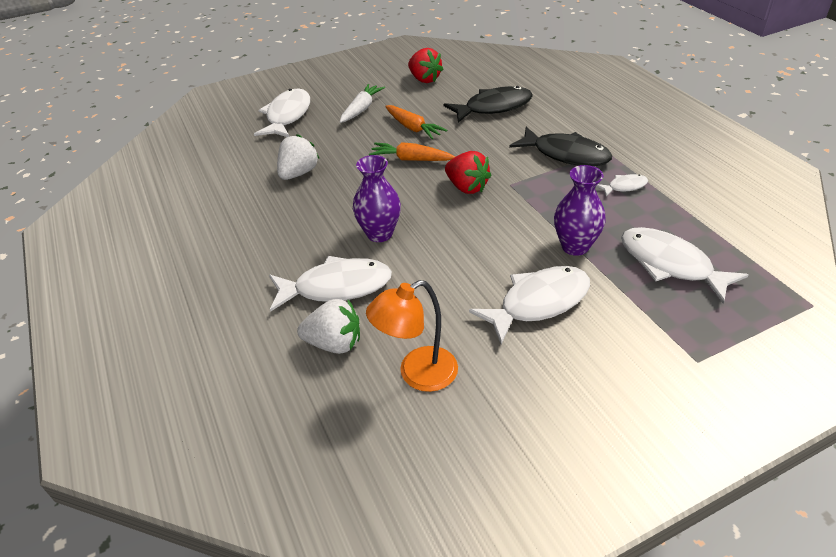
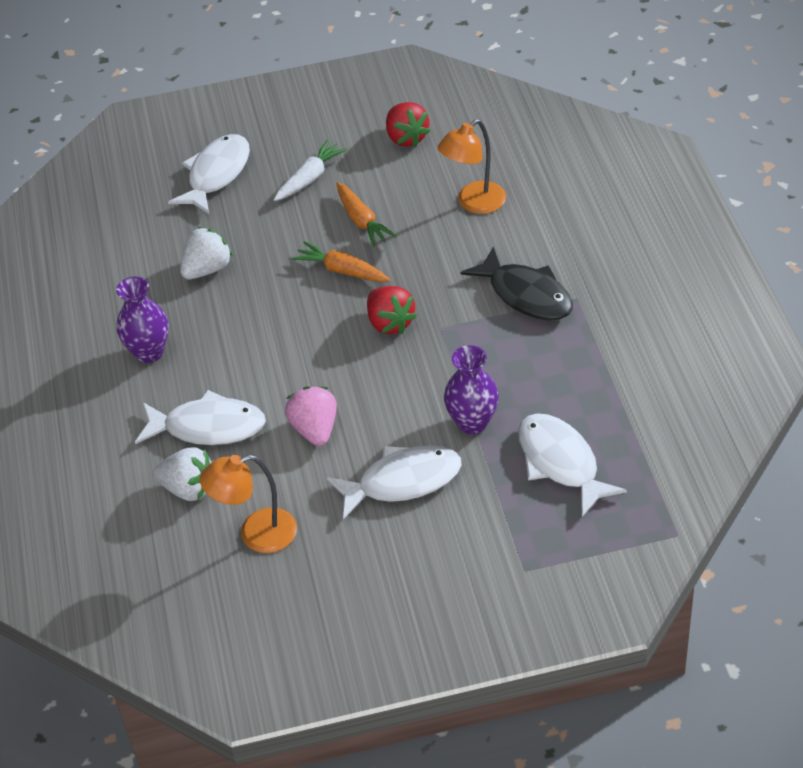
camera: 15 degrees right, 5 degrees up
purple vase [353,155,401,242] -> purple vase moved to [116,276,169,363]
black fish [443,86,533,123] -> orange lamp [438,119,506,214]
white fish [596,174,648,197] -> none
none -> pink strawberry [285,386,337,446]

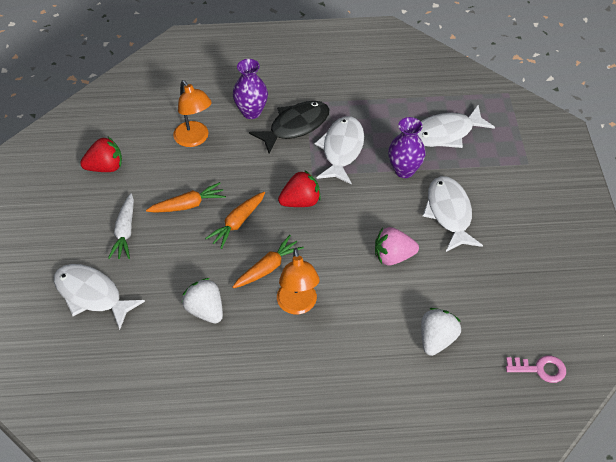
camera: 85 degrees left, 5 degrees up
purple vase [116,276,169,363] -> purple vase moved to [233,59,268,119]
white fish [135,390,266,445] -> white fish moved to [314,116,364,185]
orange lamp [200,455,297,553] -> orange lamp moved to [277,248,319,314]
white carrot [274,140,347,201] -> white carrot turned 135 degrees counterclockwise [108,193,134,259]
none -> orange carrot [232,235,304,288]
none -> pink key [506,356,566,383]

